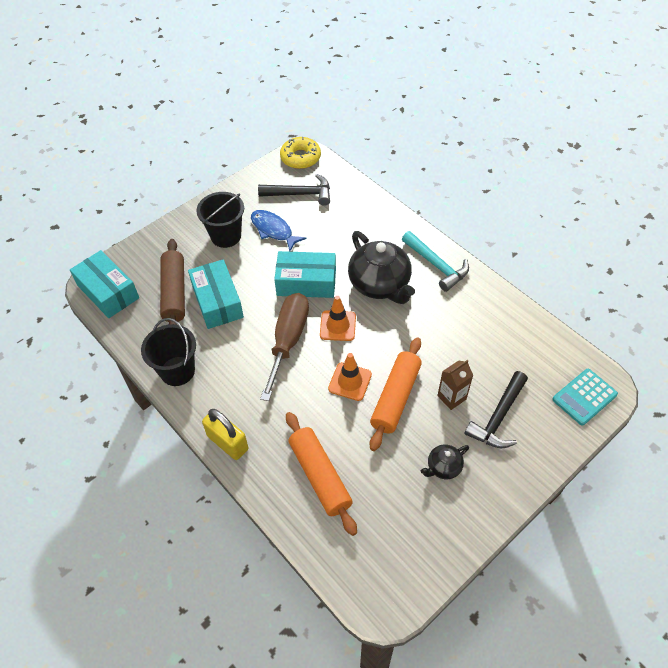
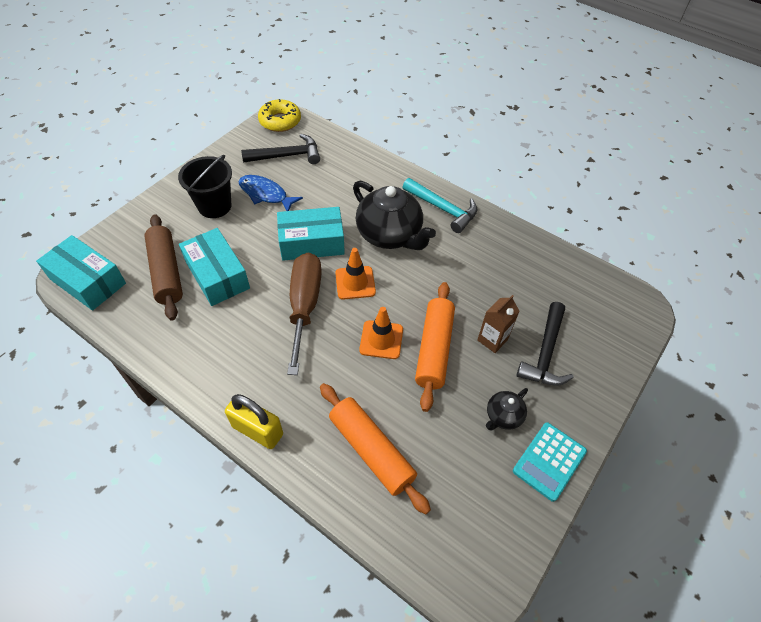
camera: 15 degrees left, 0 degrees up
black bucket [141,318,196,386] -> none
turquoise calculator [552,369,618,425] -> turquoise calculator moved to [513,422,587,502]

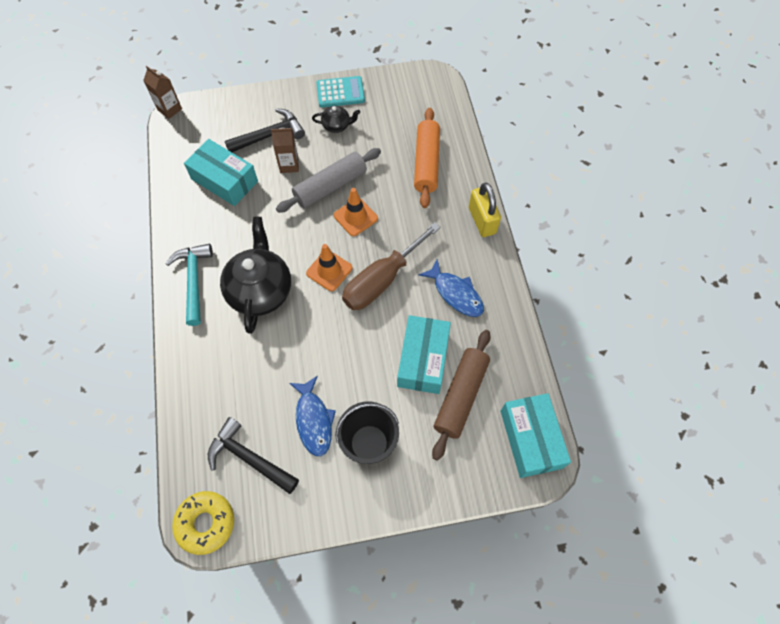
camera: 135 degrees left, 10 degrees up
turquoise box [277,207,345,261] -> turquoise box moved to [184,139,258,206]
orange rolling pin [415,282,455,412] -> grey rolling pin [276,148,381,213]
none -> brown carton [143,66,182,119]
none -> blue fish [418,259,484,317]

